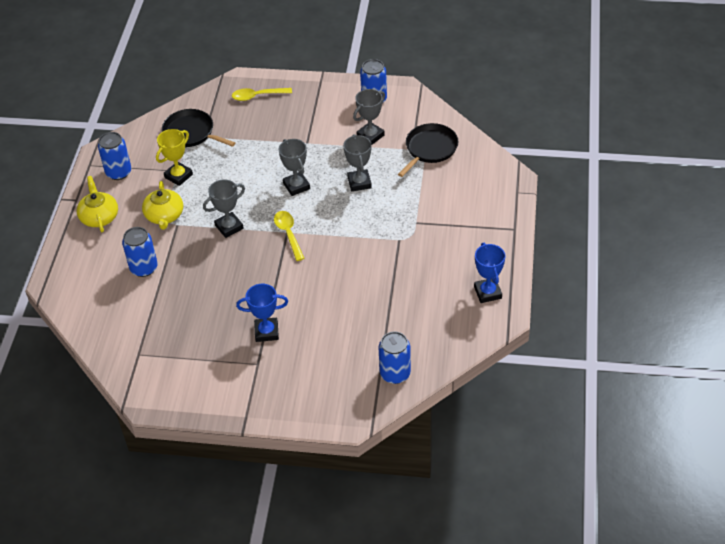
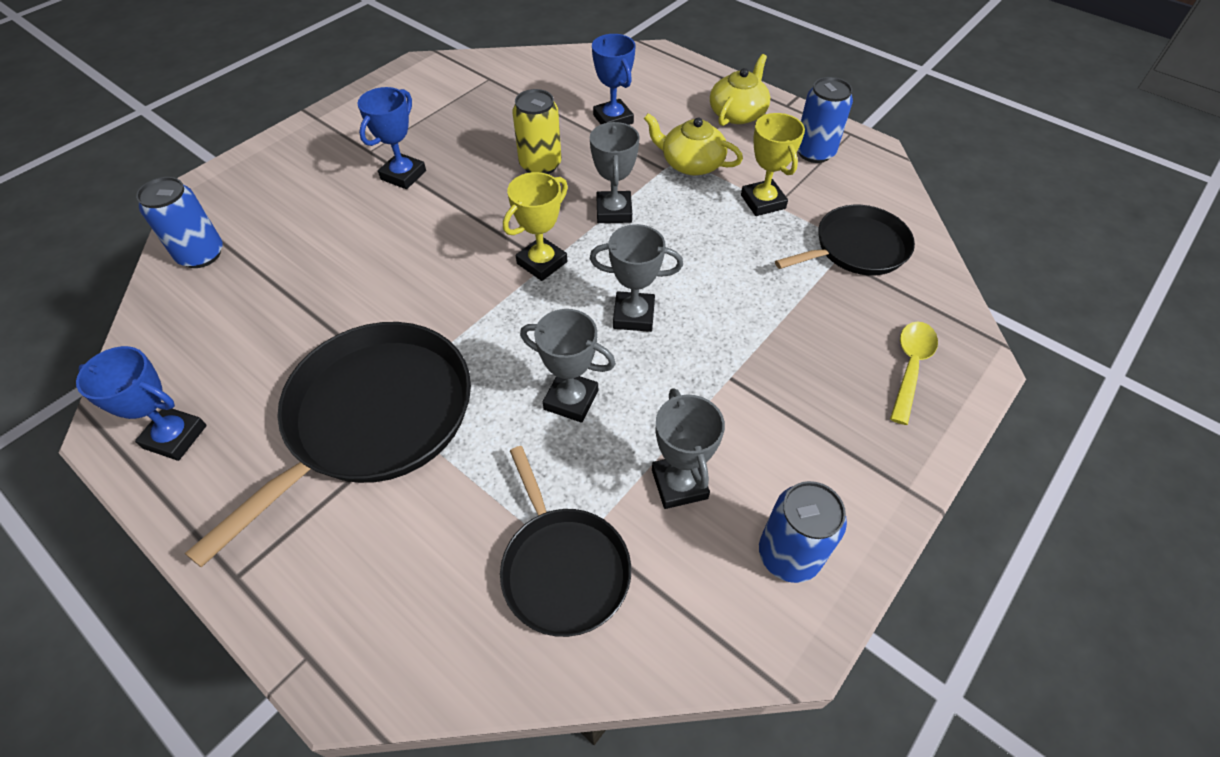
camera: 120 degrees right, 5 degrees up
yellow teapot [77,176,118,232] -> yellow teapot turned 75 degrees counterclockwise [710,54,770,126]
blue can [122,227,158,277] -> blue trophy [592,34,636,125]
yellow spoon [274,211,305,261] -> yellow trophy [503,172,568,281]
none -> black pan [185,322,471,567]
none -> yellow can [512,89,561,174]

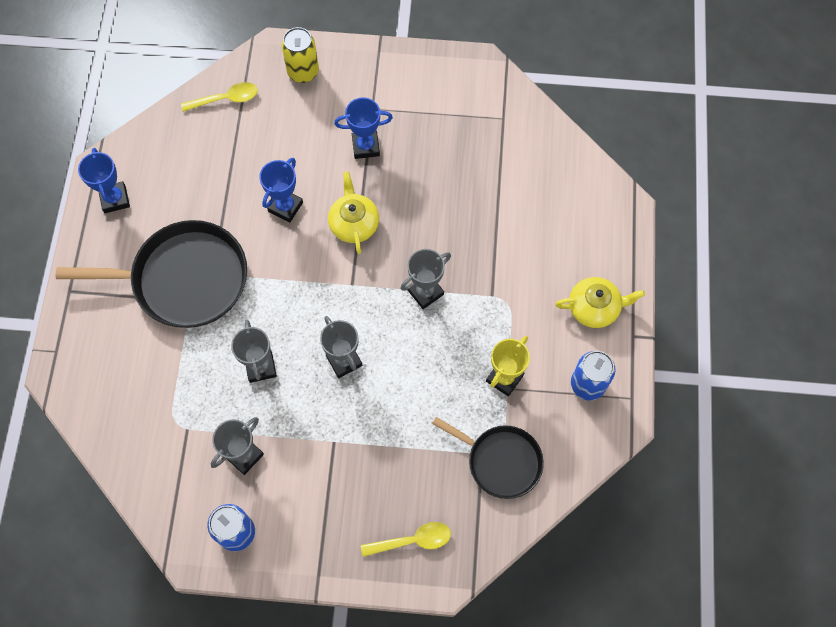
camera: 55 degrees right, 15 degrees up
blue can [136,177,223,268] -> yellow spoon [181,82,258,112]
black pan [500,446,631,637] -> none
yellow trophy [503,172,568,281] -> none
yellow can [512,89,561,174] -> yellow can moved to [281,27,319,83]
blue trophy [592,34,636,125] -> blue trophy moved to [259,158,303,222]
yellow teapot [644,113,743,176] -> yellow teapot moved to [328,172,379,254]

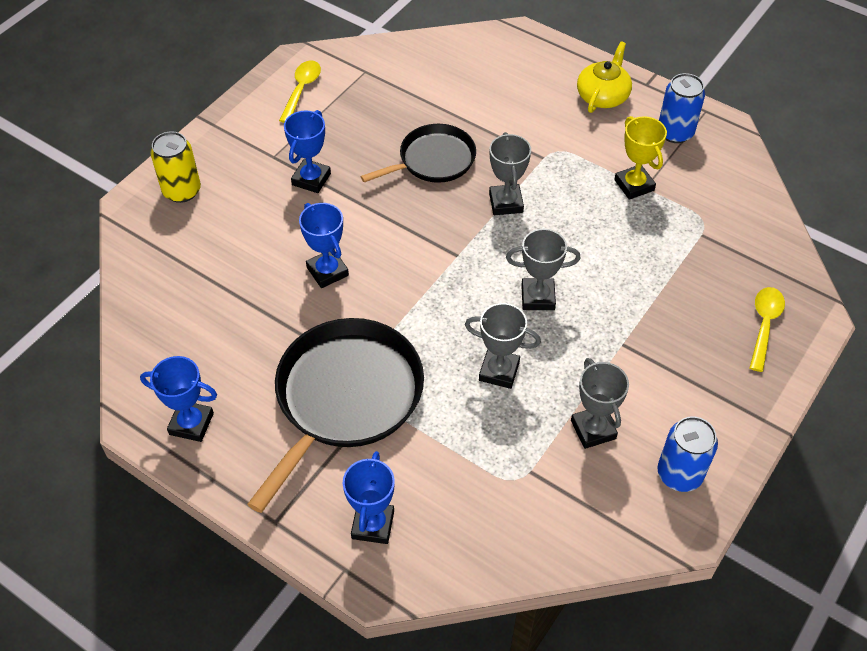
camera: 60 degrees left, 15 degrees down
yellow spoon [181,82,258,112] -> yellow spoon moved to [279,61,321,123]
yellow teapot [328,172,379,254] -> none
black pan [432,417,544,499] -> black pan moved to [361,124,476,183]
none -> blue trophy [343,451,395,544]

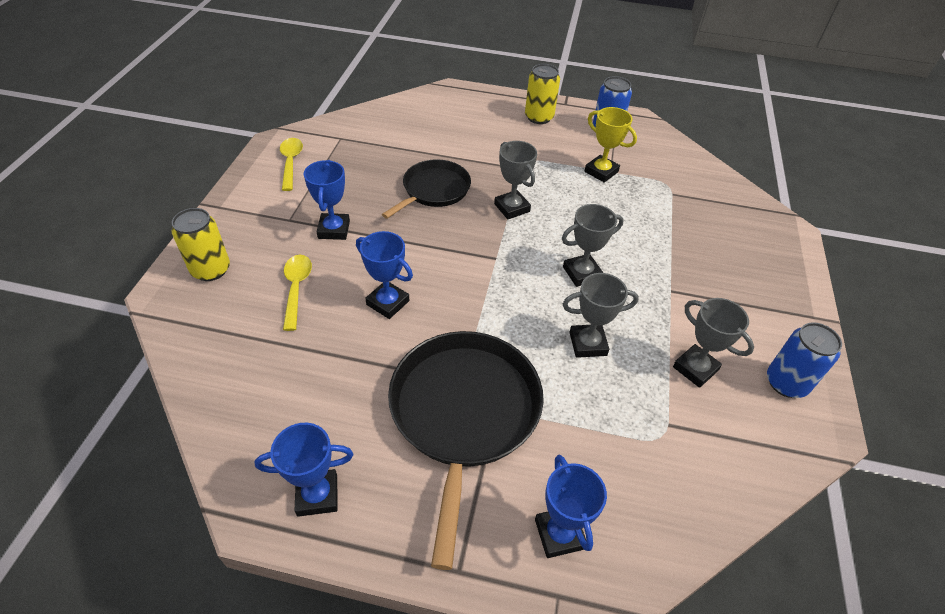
camera: 25 degrees left, 5 degrees down
yellow teapot [577,42,632,113] -> yellow can [525,64,560,124]
yellow spoon [749,287,785,372] -> yellow spoon moved to [283,255,312,331]

